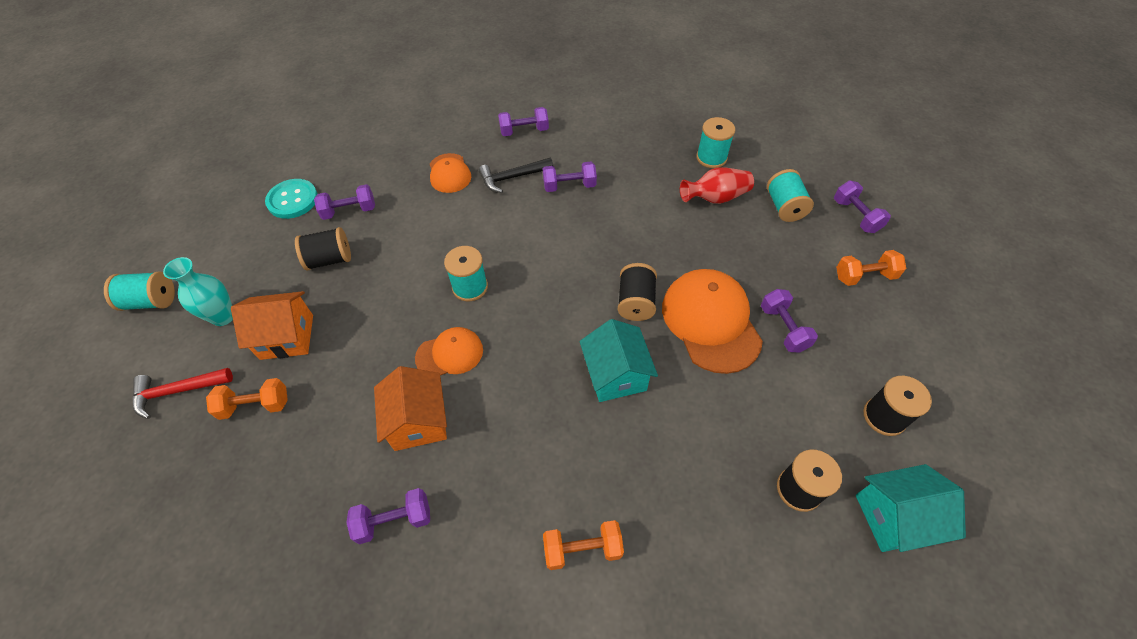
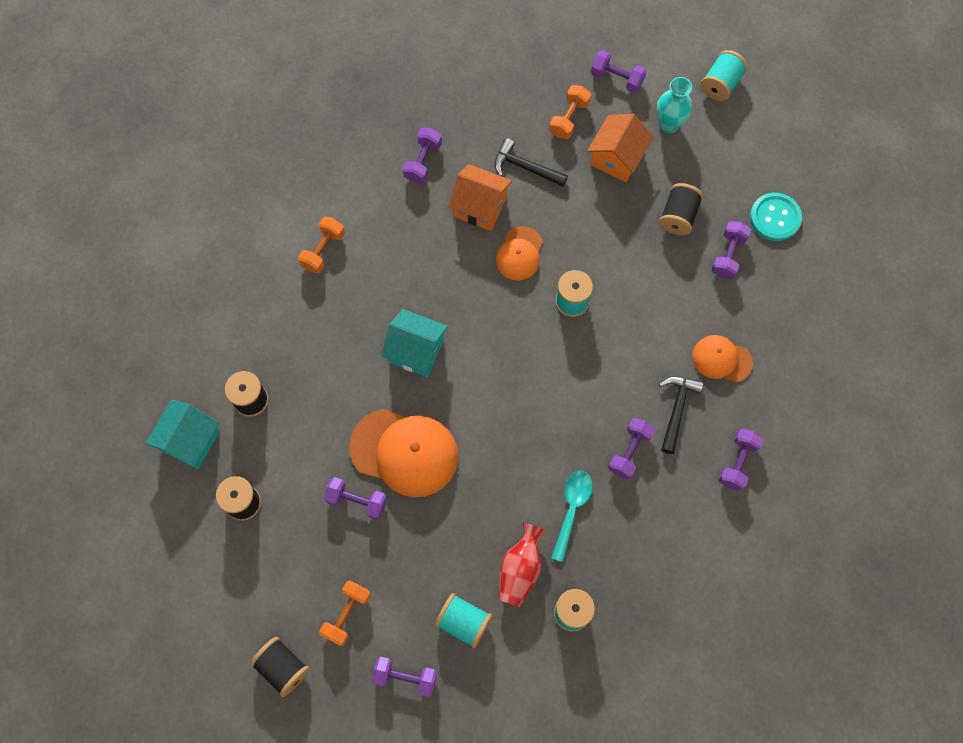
camera: 125 degrees right, 15 degrees up
red hammer [132,368,233,419] -> purple dumbbell [591,50,646,93]
black spool [618,263,657,321] -> black spool moved to [250,637,310,697]
none -> black hammer [494,138,568,186]
none -> turquoise spoon [551,471,593,562]

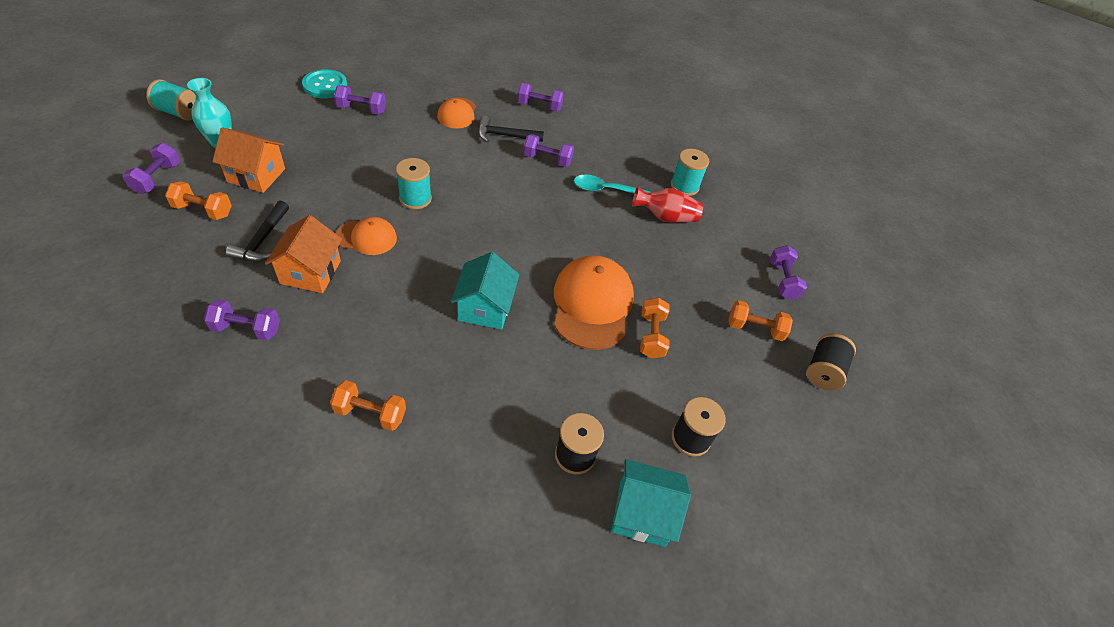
camera: 110 degrees left, 20 degrees down
purple dumbbell [324,477,387,520] -> orange dumbbell [640,298,670,359]
turquoise spool [435,593,492,648] -> none
black spool [659,183,703,235] -> none

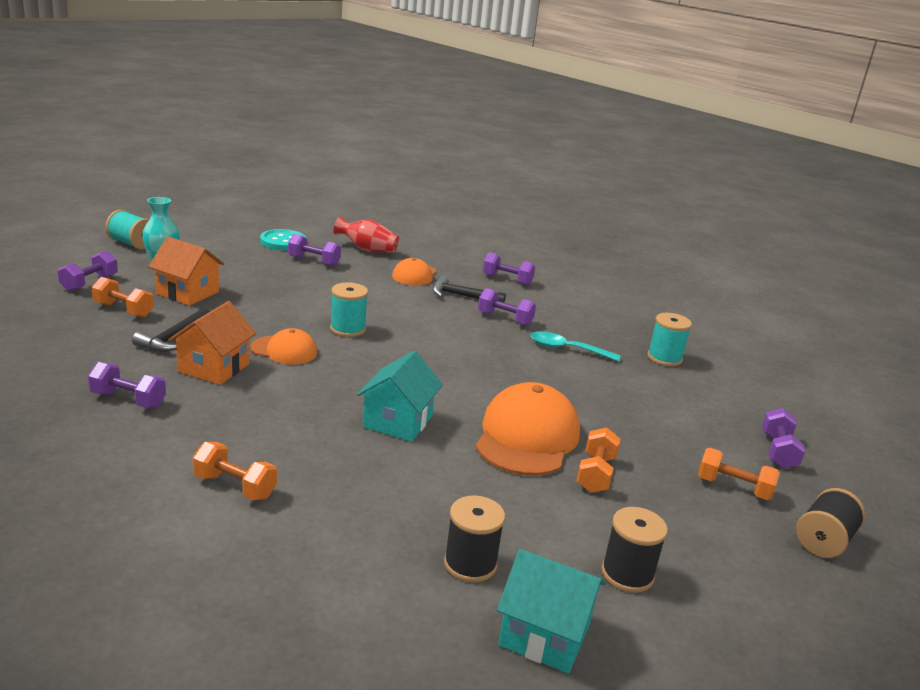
camera: 15 degrees right, 25 degrees down
red vase [632,186,703,222] -> red vase moved to [333,216,399,253]

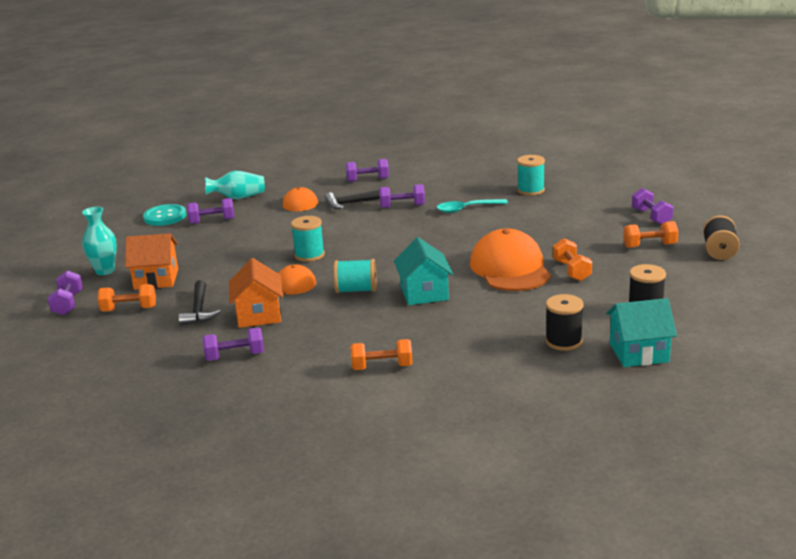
camera: 25 degrees left, 0 degrees up
turquoise spool [105,210,149,249] -> turquoise spool moved to [333,259,377,293]
red vase [333,216,399,253] -> turquoise vase [205,171,265,199]

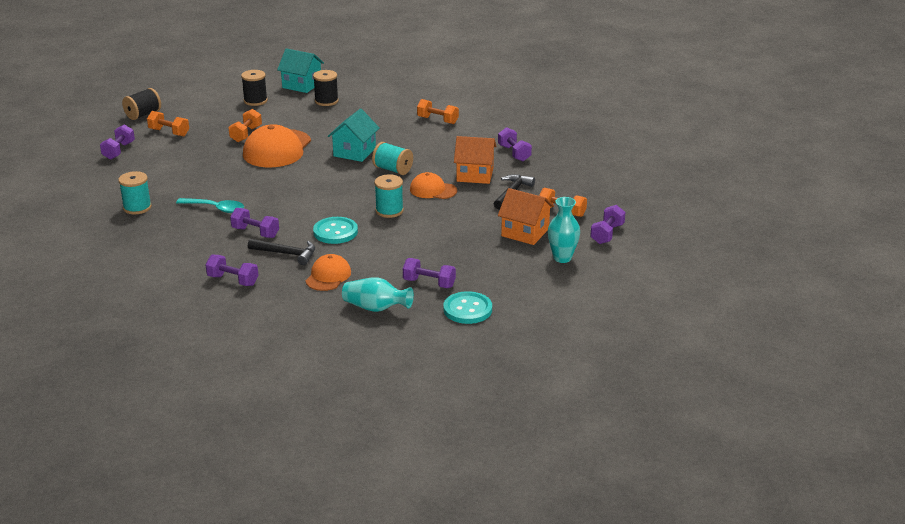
camera: 150 degrees left, 5 degrees up
purple dumbbell [202,328,264,361] -> purple dumbbell turned 45 degrees clockwise [498,127,532,161]
orange house [229,258,283,328] -> orange house turned 75 degrees clockwise [454,136,497,184]
none -> turquoise button [313,217,358,244]

